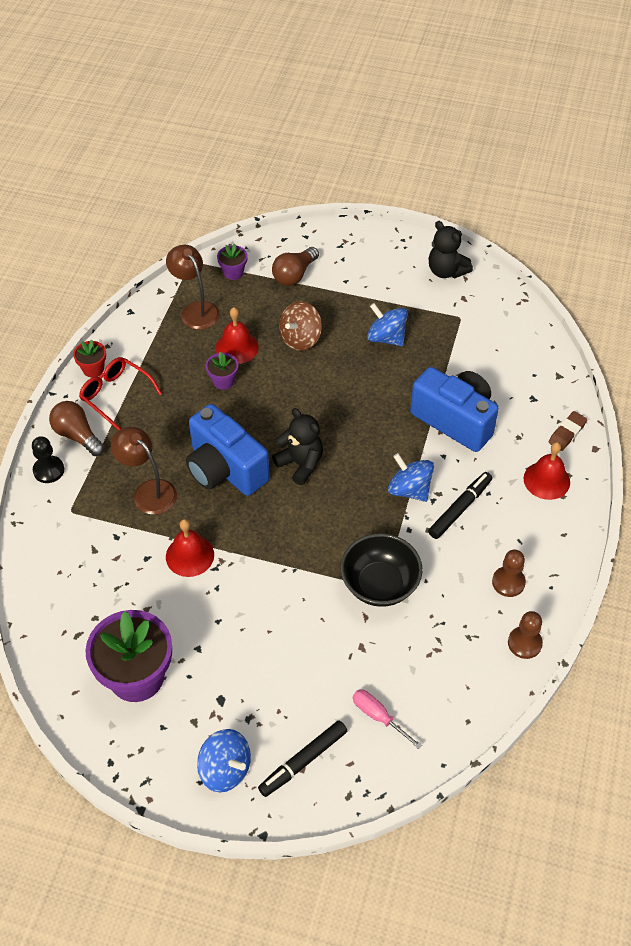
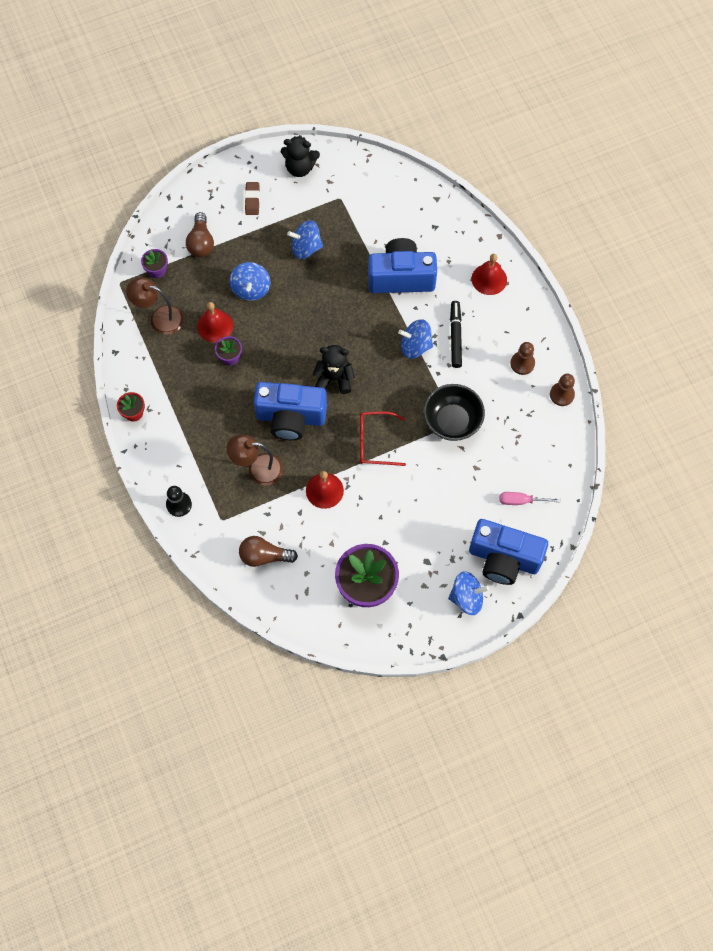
camera: 40 degrees left, 15 degrees up
brown light bulb [49,401,105,456] -> brown light bulb moved to [239,536,298,567]
red glasses [79,357,162,430] -> red glasses moved to [360,411,406,466]
black marker [258,720,347,797] -> blue camera [469,519,548,585]
brown spinning top [279,301,322,351] -> blue spinning top [230,262,271,301]
brown eraser [548,411,587,451] -> brown eraser moved to [245,182,260,215]

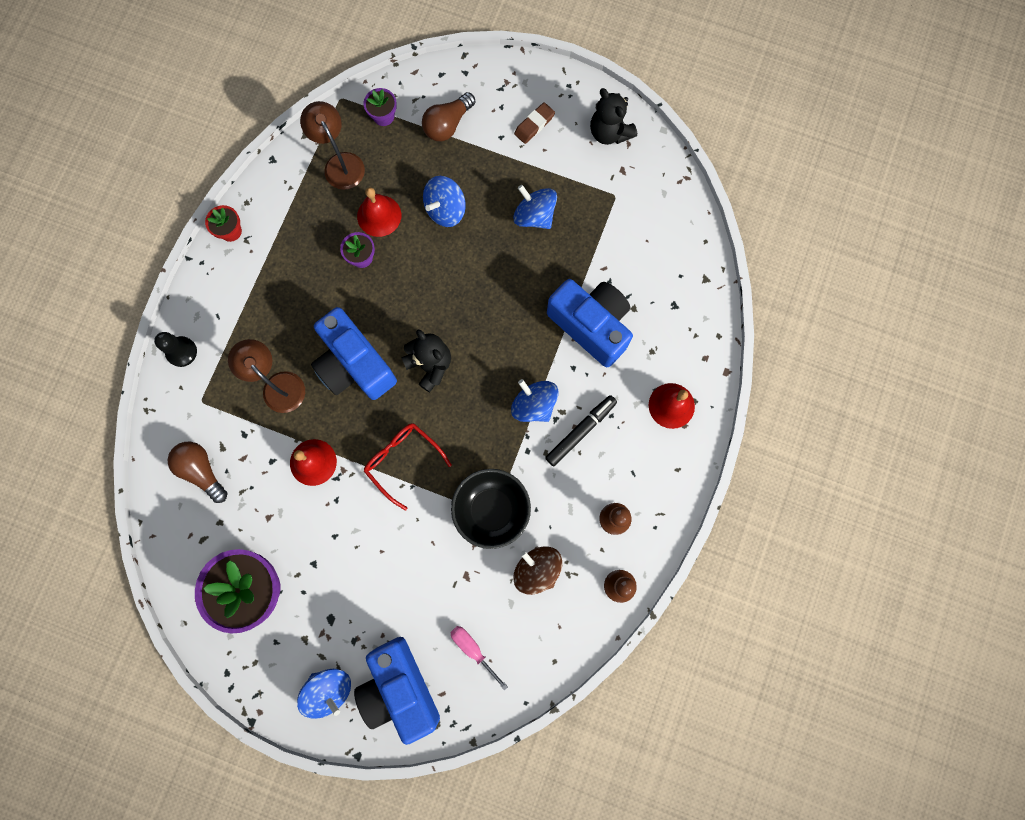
camera: 45 degrees right, 10 degrees up
none -> brown spinning top [514,546,562,595]

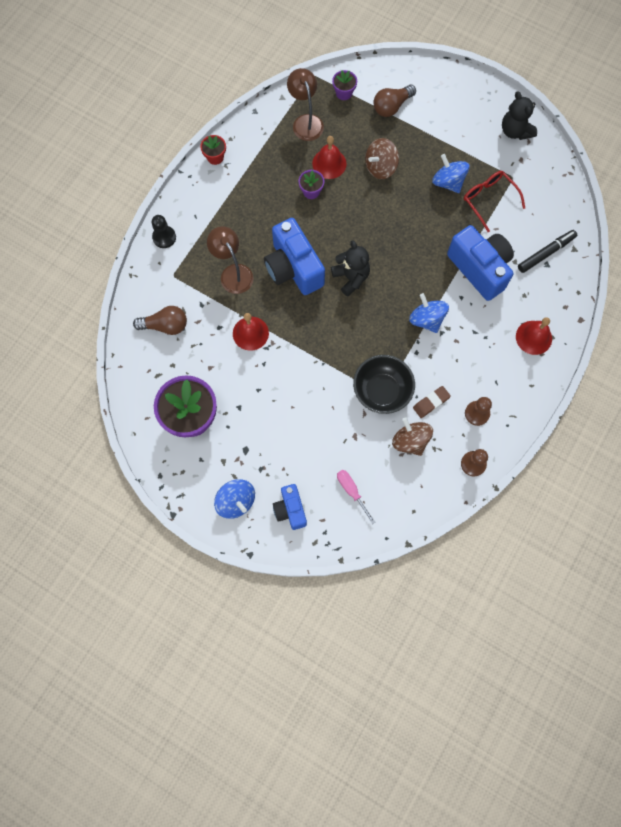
camera: 10 degrees right, 5 degrees down
brown light bulb [168,442,228,503] -> brown light bulb turned 120 degrees clockwise [133,306,187,335]
blue camera [354,637,440,745] -> blue camera [273,484,307,530], size x0.58
red glasses [364,423,452,510] -> red glasses moved to [464,171,525,232]
blue spinning top [423,176,466,227] -> brown spinning top [365,138,399,179]
brown eraser [514,102,555,144] -> brown eraser moved to [413,386,451,418]
black marker [545,395,617,466] -> black marker moved to [518,230,577,273]

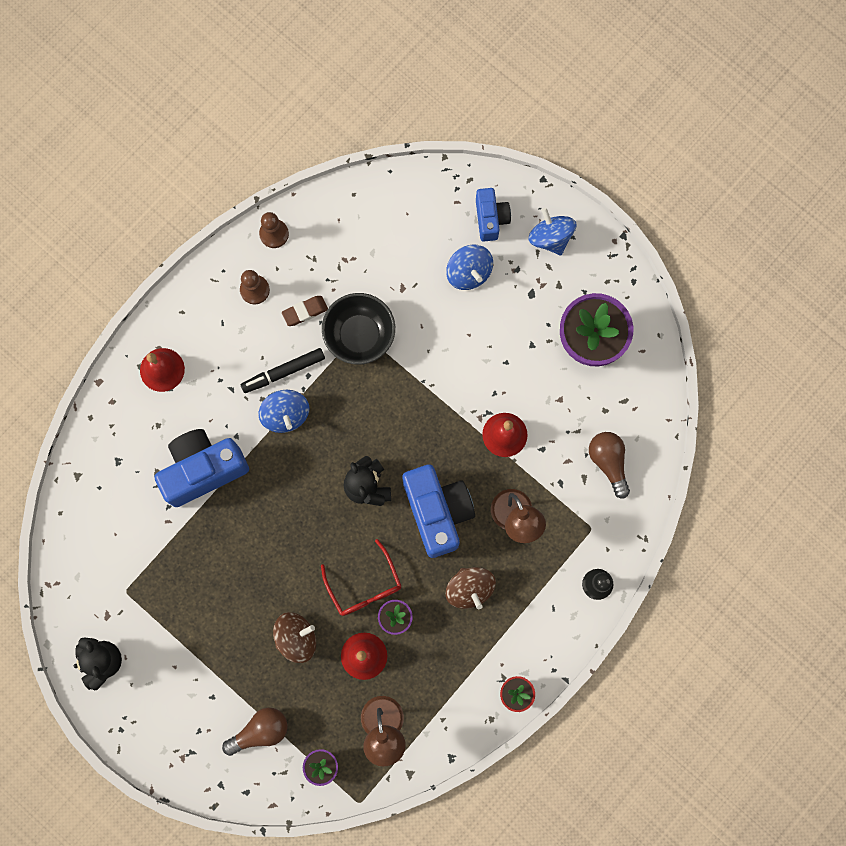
camera: 170 degrees left, 5 degrees up
brown light bulb [133,306,187,335] -> brown light bulb turned 60 degrees clockwise [589,432,630,499]
pink screwdriver [337,470,375,524] -> none
brown spinning top [392,417,433,456] -> brown spinning top moved to [446,567,496,609]
blue spinning top [432,154,470,193] -> blue spinning top moved to [446,244,493,290]
blue camera [447,225,514,301] -> blue camera turned 90 degrees clockwise [154,429,249,507]
red glasses [464,171,525,232] -> red glasses moved to [321,539,401,616]
black marker [518,230,577,273] -> black marker moved to [241,348,325,393]

